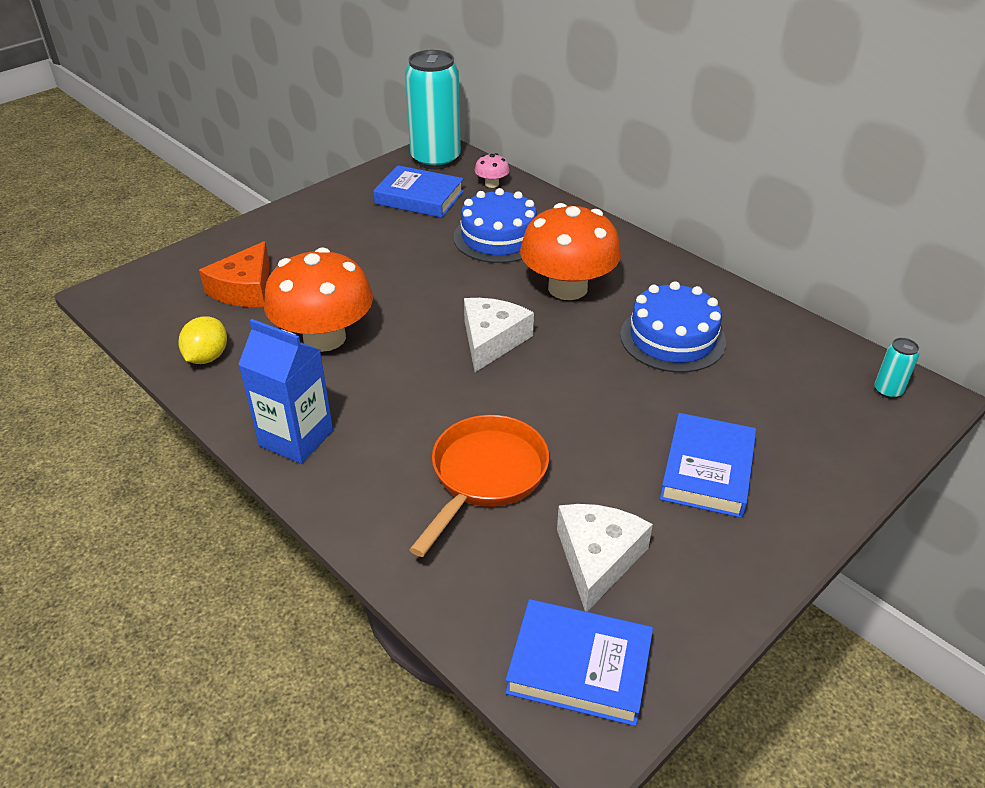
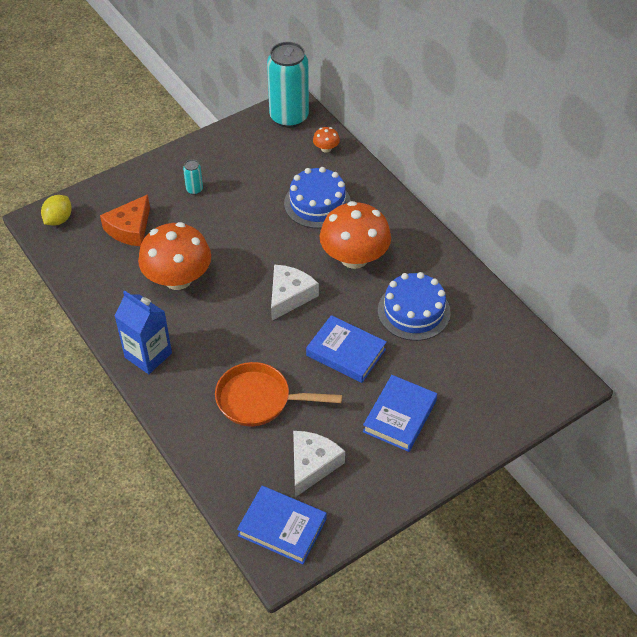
camera: 10 degrees right, 10 degrees up
yellow lemon [178,316,227,364] -> yellow lemon moved to [41,195,72,226]
blue book [373,165,464,218] -> blue book moved to [306,315,386,383]
orange pan [409,415,549,557] -> orange pan turned 120 degrees counterclockwise [215,362,342,427]
pink mushroom [475,153,510,188] -> orange mushroom [313,127,340,153]
turquoise can [874,338,919,399] -> turquoise can moved to [183,159,203,195]

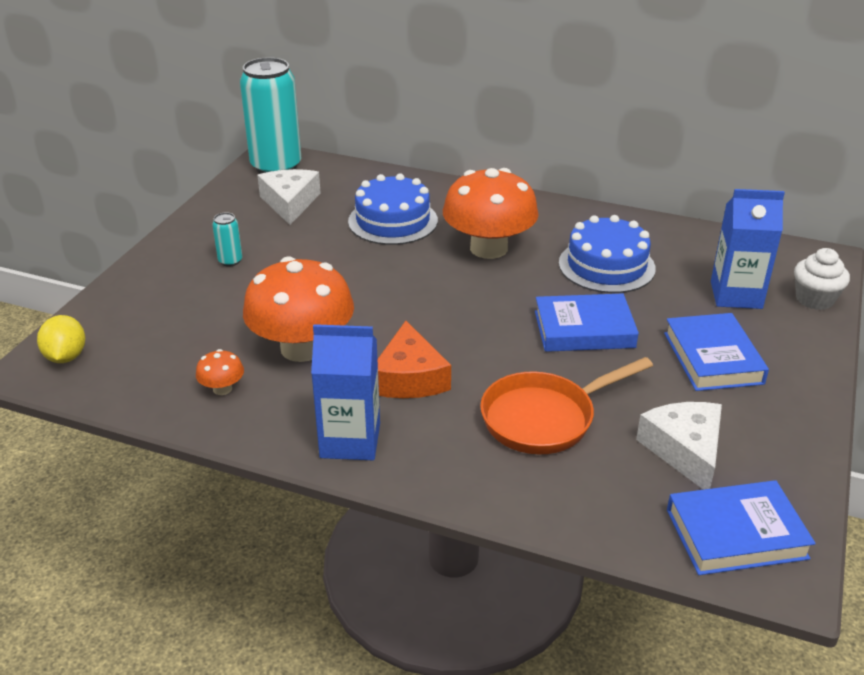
camera: 35 degrees left, 15 degrees down
orange cheese [100,194,150,246] -> orange cheese moved to [378,321,451,398]
white cheese [271,265,319,321] -> white cheese moved to [257,169,321,225]
orange mushroom [313,127,340,153] -> orange mushroom moved to [196,349,244,395]
none -> blue carton [711,189,785,309]
none -> white cupcake [794,248,850,310]

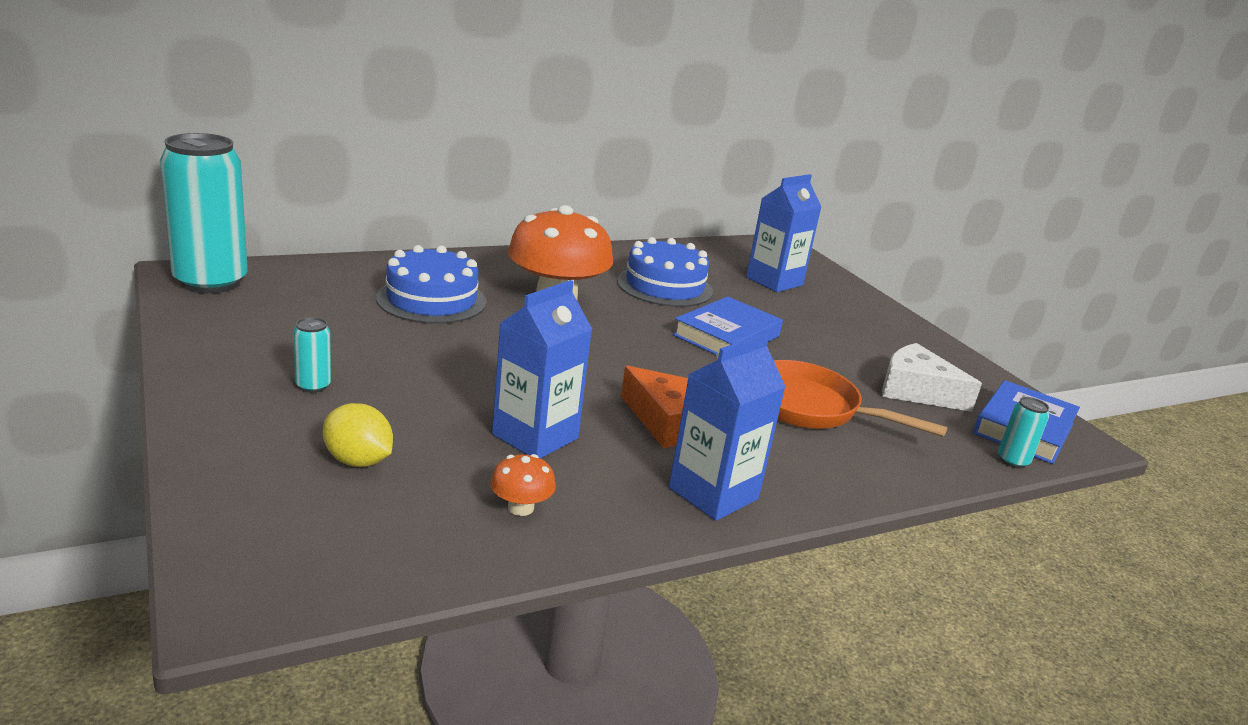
camera: 50 degrees left, 10 degrees down
yellow lemon [37,315,85,363] -> yellow lemon moved to [323,403,393,467]
orange mushroom [243,256,354,362] -> blue carton [492,280,592,459]
white cheese [257,169,321,225] -> none
orange pan [480,357,653,454] -> orange pan turned 105 degrees clockwise [774,360,947,437]
blue book [664,313,769,391] -> none
white cupcake [794,248,850,310] -> none
none -> turquoise can [998,397,1049,468]

